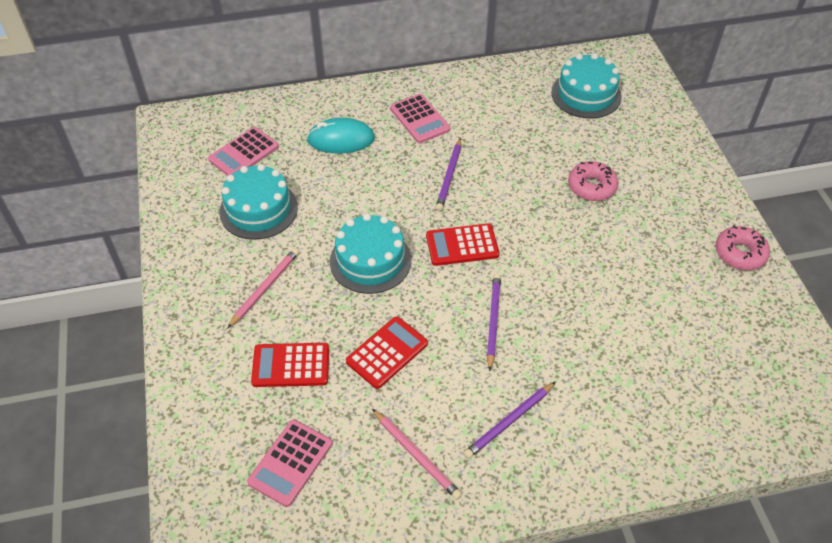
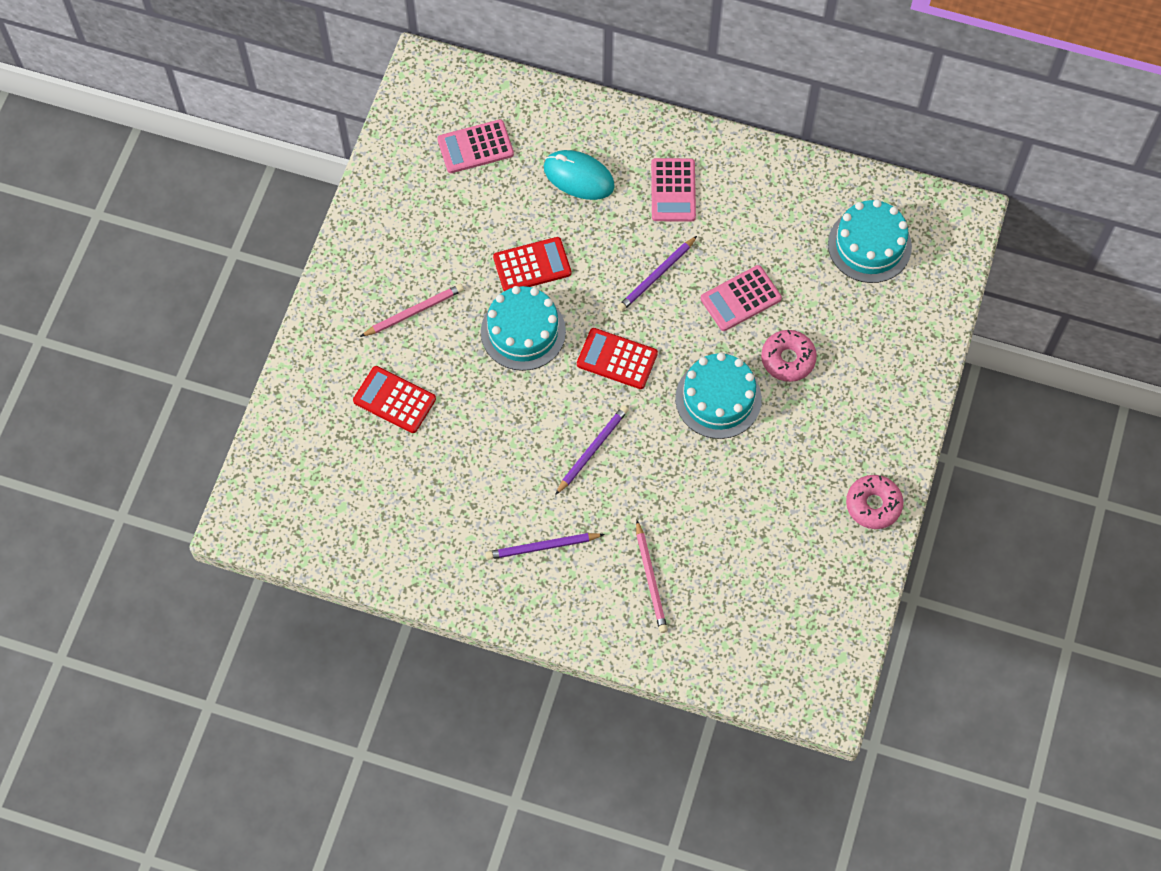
camera: 30 degrees right, 15 degrees up
turquoise cake [219,164,298,240] -> turquoise cake moved to [675,353,762,439]
pink calculator [247,420,332,507] -> pink calculator moved to [701,265,782,331]
red calculator [346,316,428,389] -> red calculator moved to [493,237,571,291]
pink pencil [372,409,462,500] -> pink pencil moved to [636,520,668,633]

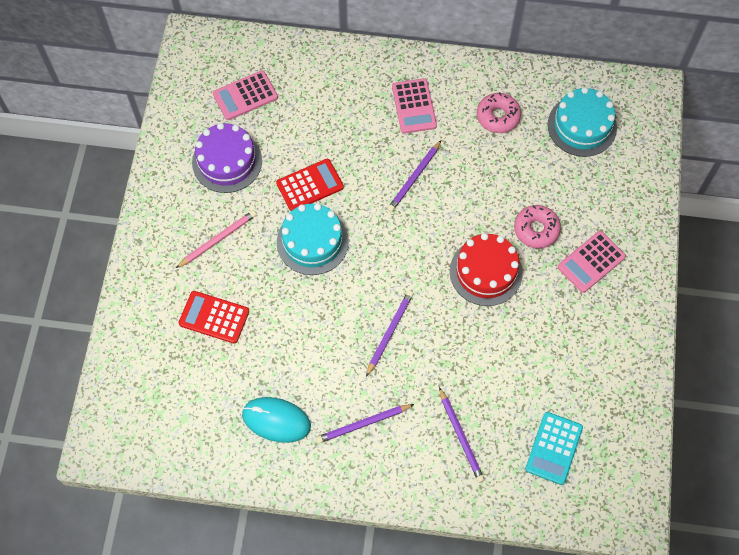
camera: 10 degrees left, 0 degrees up
turquoise mouse [543,150,615,200] -> turquoise mouse moved to [242,397,311,443]
red calculator [577,328,658,389] -> none
pink pencil [636,520,668,633] -> purple pencil [439,387,485,483]
turquoise cake [675,353,762,439] -> red cake [450,233,523,306]
pink calculator [701,265,782,331] -> pink calculator moved to [558,231,626,293]
pink donut [846,475,903,529] -> pink donut moved to [477,92,521,133]
none -> purple cake [192,123,262,193]
none -> turquoise calculator [525,412,583,485]

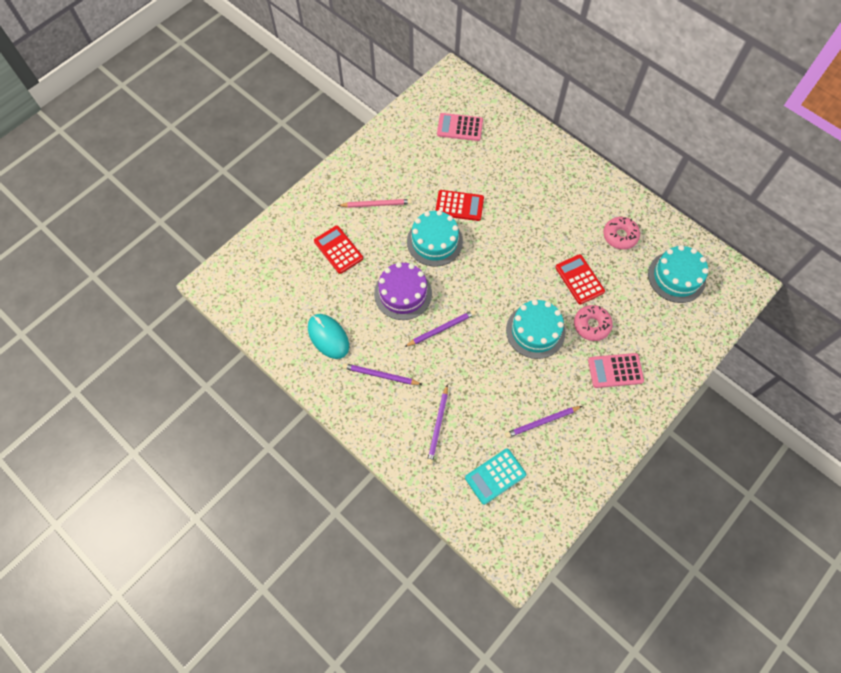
camera: 35 degrees right, 0 degrees up
purple cake [192,123,262,193] -> purple cake moved to [374,262,432,320]
purple pencil [387,140,441,212] -> purple pencil moved to [505,406,582,438]
pink calculator [392,78,437,134] -> none
red cake [450,233,523,306] -> turquoise cake [506,300,565,359]
none -> red calculator [555,254,605,304]

